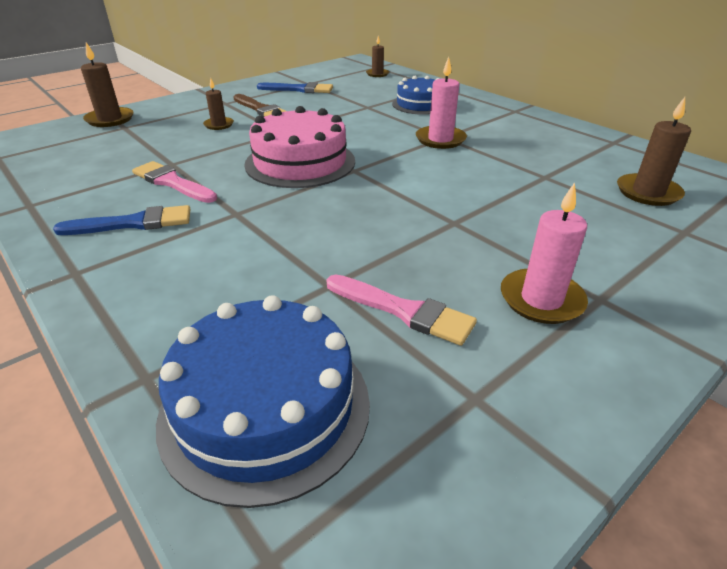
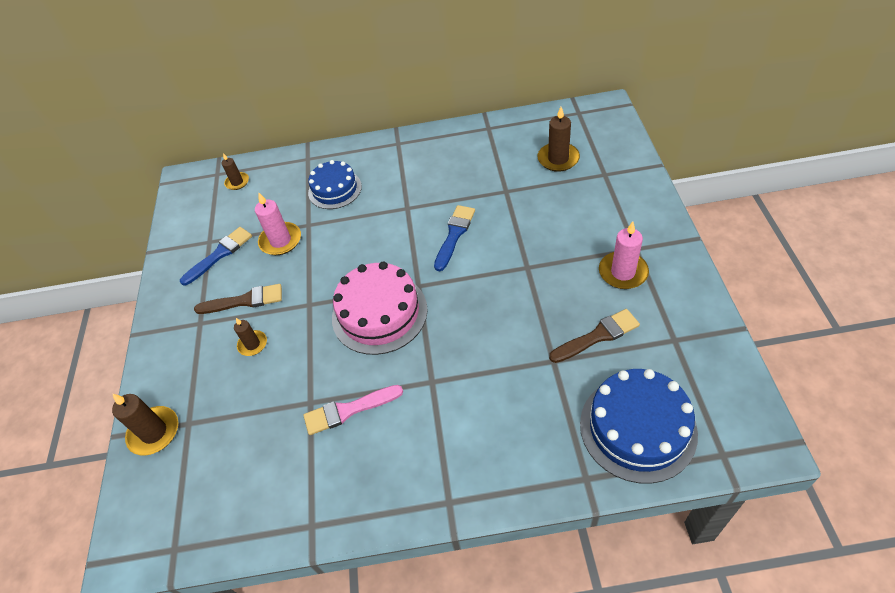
camera: 50 degrees left, 15 degrees up
blue brush [53,205,190,235] -> blue brush moved to [434,205,475,271]
pink brush [326,275,477,346] -> brown brush [549,309,640,363]
pink candle [416,57,467,149] -> pink candle moved to [255,192,301,255]

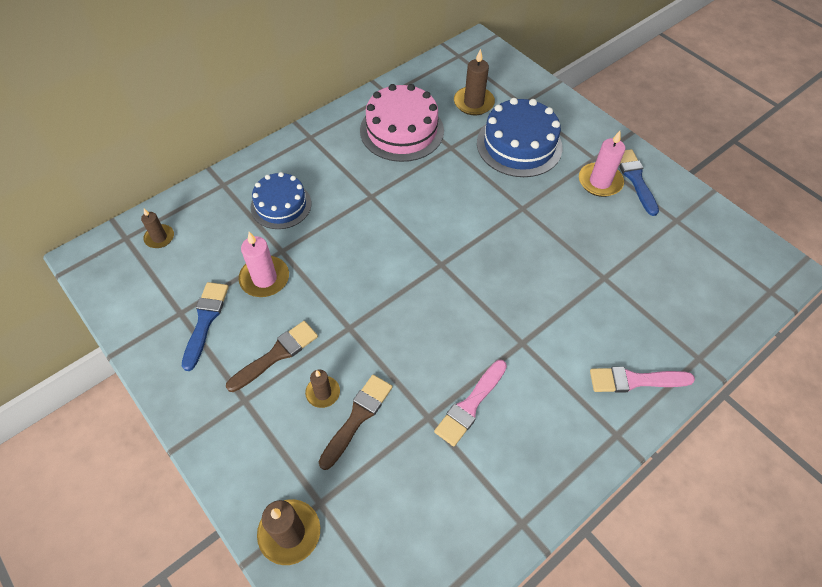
camera: 40 degrees left, 5 degrees up
pink cake [332,262,428,355] -> pink cake moved to [360,84,444,162]
blue brush [434,205,475,271] -> blue brush moved to [619,149,659,216]
brown brush [549,309,640,363] -> brown brush moved to [319,375,393,470]
blue cake [580,369,698,484] -> blue cake moved to [477,98,563,177]
none -> pink brush [590,367,695,393]

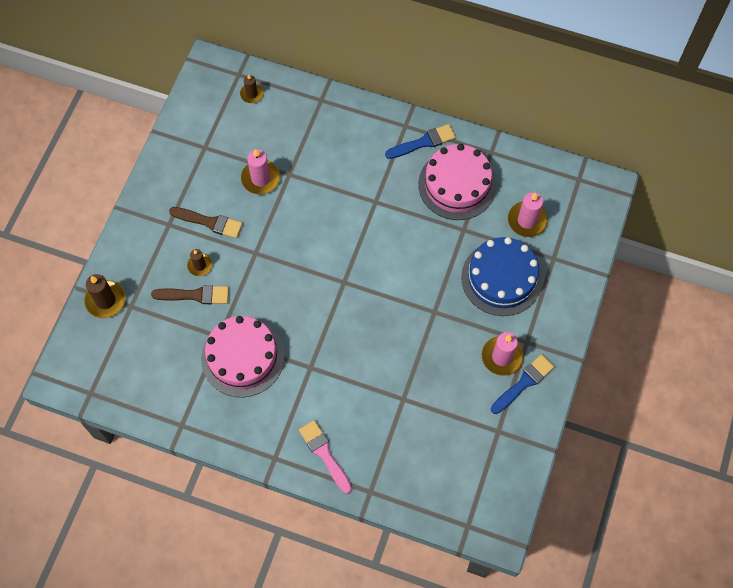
camera: 60 degrees right, 10 degrees up
blue brush [182,282,229,371] -> blue brush moved to [385,124,456,159]
blue cake [251,172,311,229] -> none
pink brush [434,360,507,447] -> pink cake [201,316,285,397]
brown candle [454,49,495,116] -> pink candle [508,192,548,237]

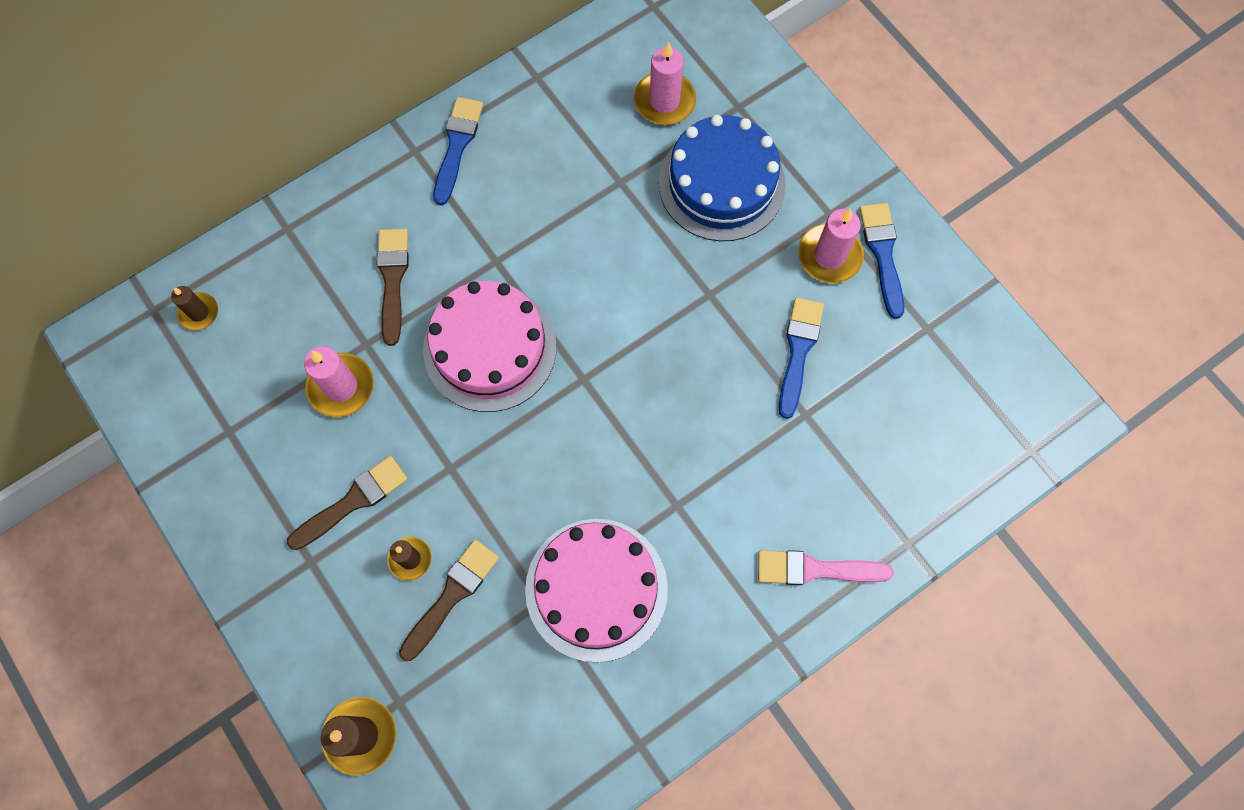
camera: 55 degrees left, 5 degrees up
pink cake [418,144,496,220] -> pink cake moved to [423,281,556,412]
none -> brown brush [376,229,409,346]
none -> blue brush [779,297,824,419]

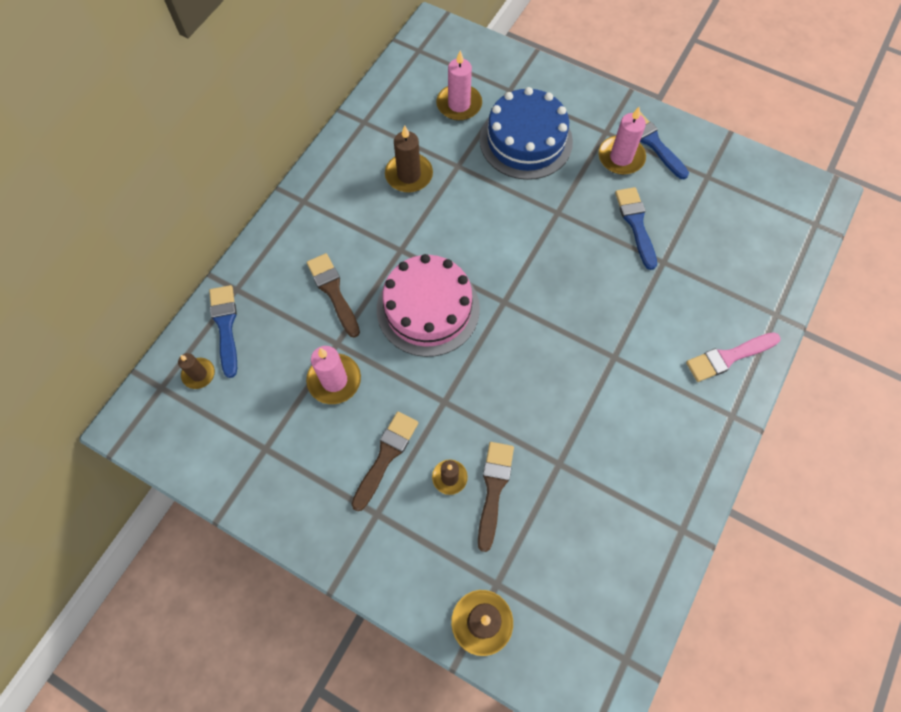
camera: 25 degrees left, 5 degrees down
blue brush [433,97,483,205] -> blue brush moved to [209,285,237,378]
pink cake [525,519,668,662] -> none
none -> brown candle [385,125,433,193]

